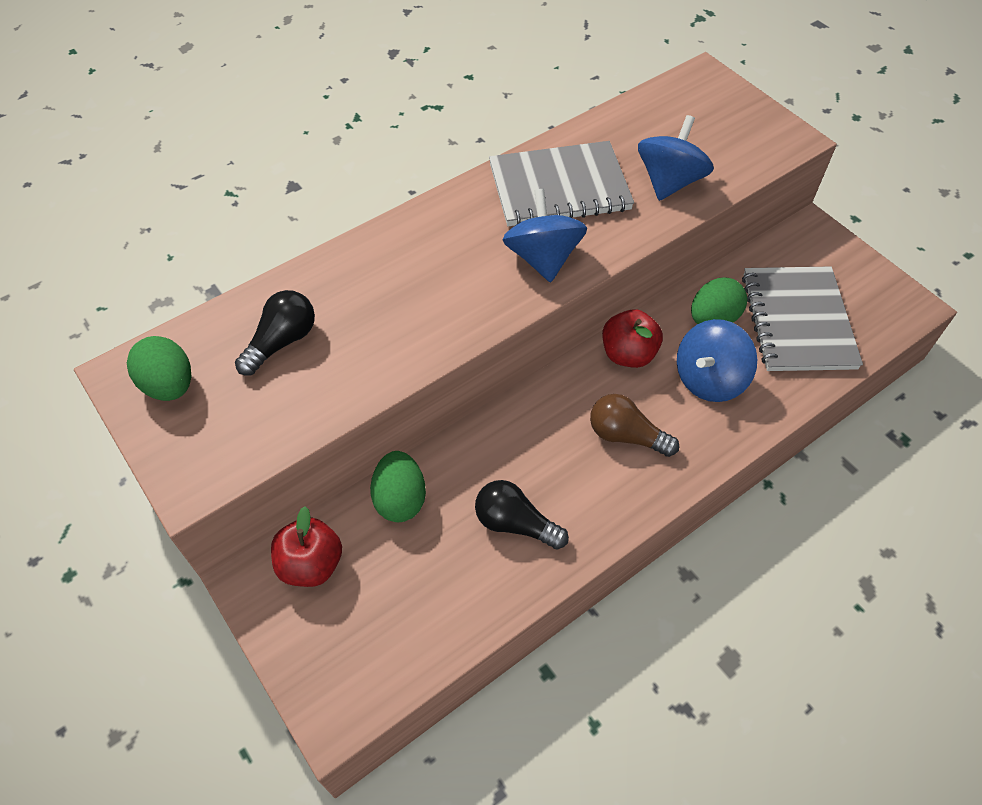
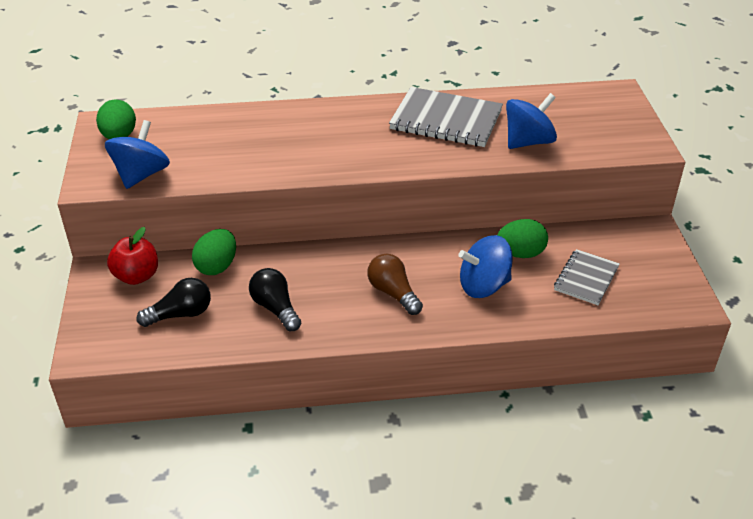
camera: 30 degrees right, 15 degrees down
black light bulb [235,290,315,376] -> black light bulb moved to [136,278,211,327]
blue spinning top [503,189,587,282] -> blue spinning top moved to [105,120,170,189]
red apple [602,309,663,368] -> none
grey notebook [742,266,863,371] -> grey notebook [554,249,620,305], size x0.60

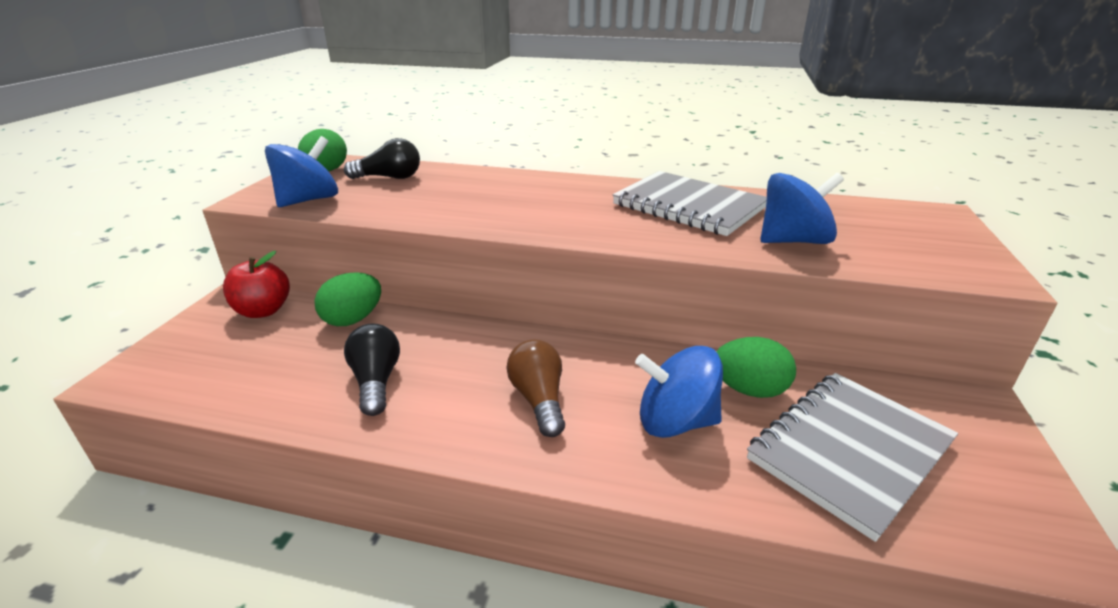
camera: 20 degrees right, 10 degrees down
black light bulb [136,278,211,327] -> black light bulb moved to [344,138,420,179]
grey notebook [554,249,620,305] -> grey notebook [747,373,958,542], size x1.67

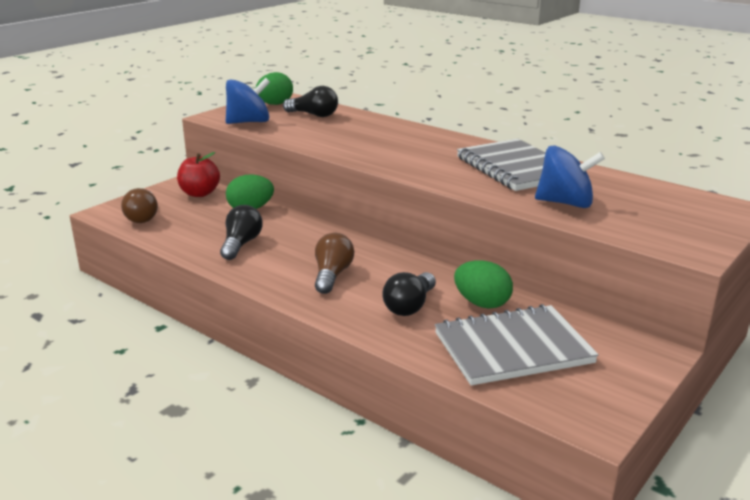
camera: 25 degrees right, 5 degrees down
blue spinning top [635,346,723,438] -> black light bulb [382,272,436,316]
none -> brown light bulb [121,188,158,223]

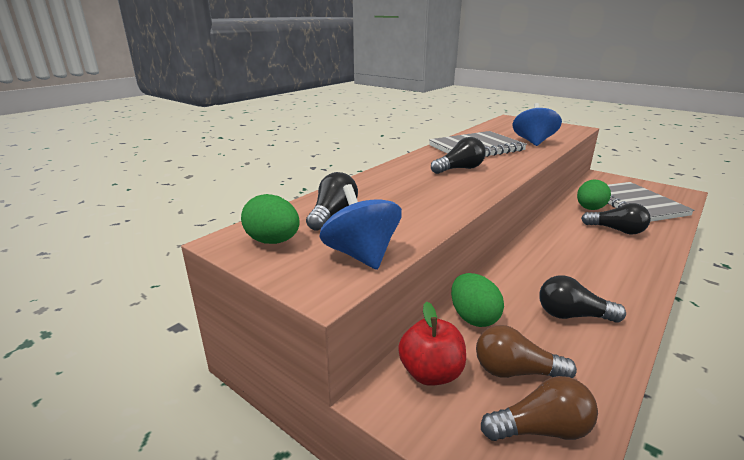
camera: 90 degrees left, 0 degrees up
brown light bulb [315,233,354,294] -> brown light bulb moved to [476,325,577,378]
none -> black light bulb [431,137,486,174]

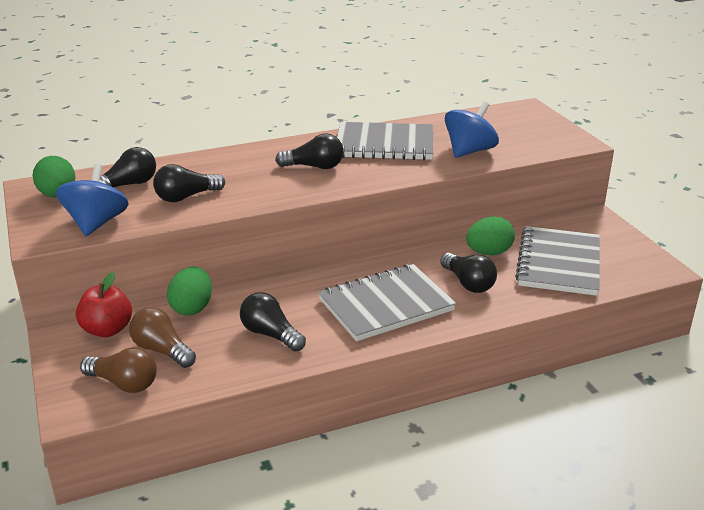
camera: 30 degrees right, 5 degrees up
none -> black light bulb [153,164,225,202]
none -> grey notebook [318,264,456,341]

